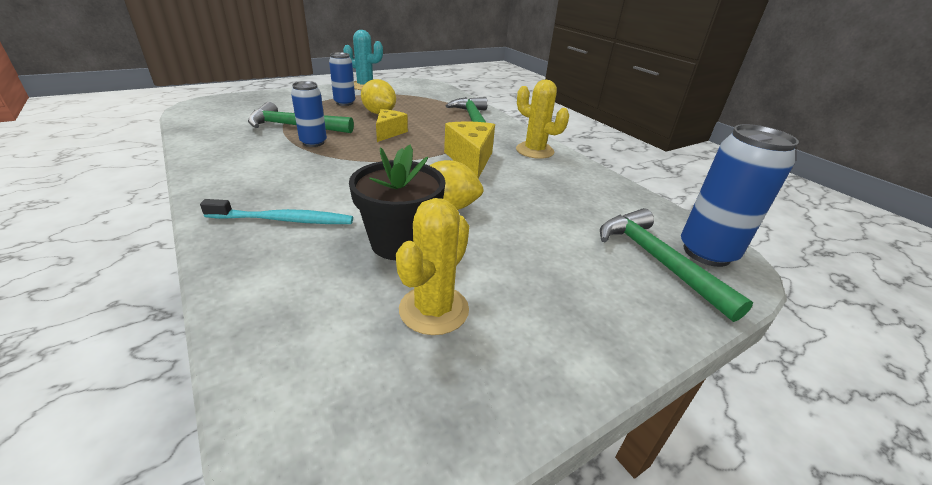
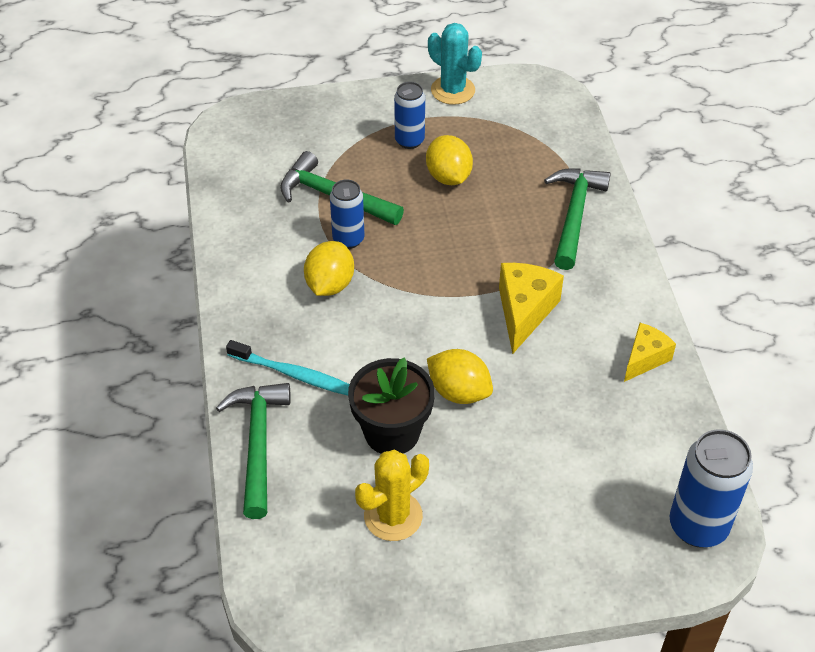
camera: 25 degrees right, 15 degrees up
yellow cheese [376,109,408,142] -> yellow cheese moved to [624,323,676,382]
yellow cactus [516,79,569,159] -> none
green hammer [600,208,753,322] -> green hammer moved to [216,383,291,519]
none -> yellow lemon [304,241,354,296]

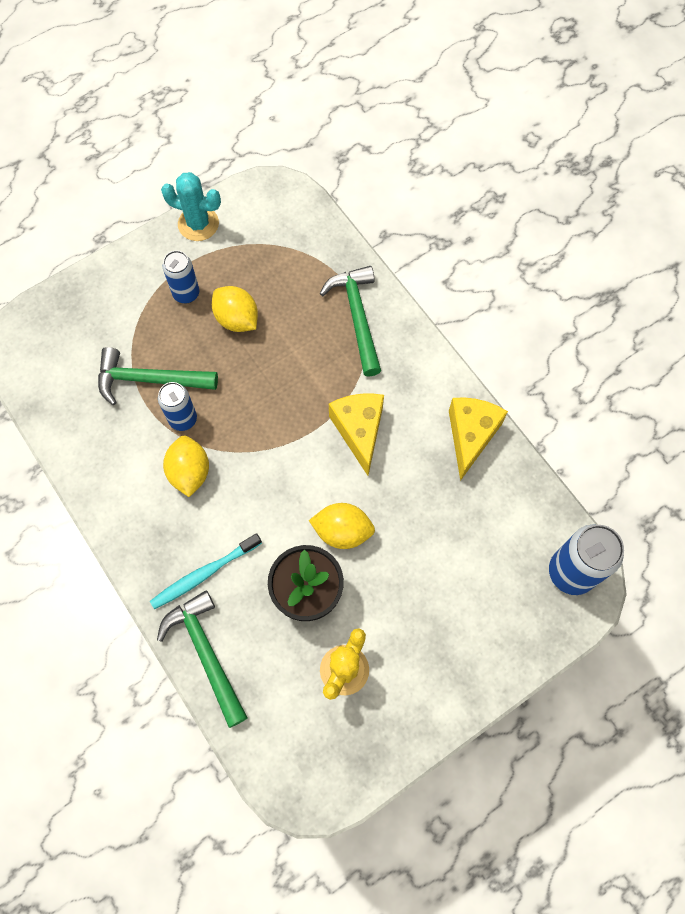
camera: 25 degrees left, 20 degrees up
turquoise toothbrush [226,340,350,395] -> turquoise toothbrush turned 150 degrees clockwise [150,533,262,609]
yellow cheese [624,323,676,382] -> yellow cheese [449,397,508,481], size x1.53

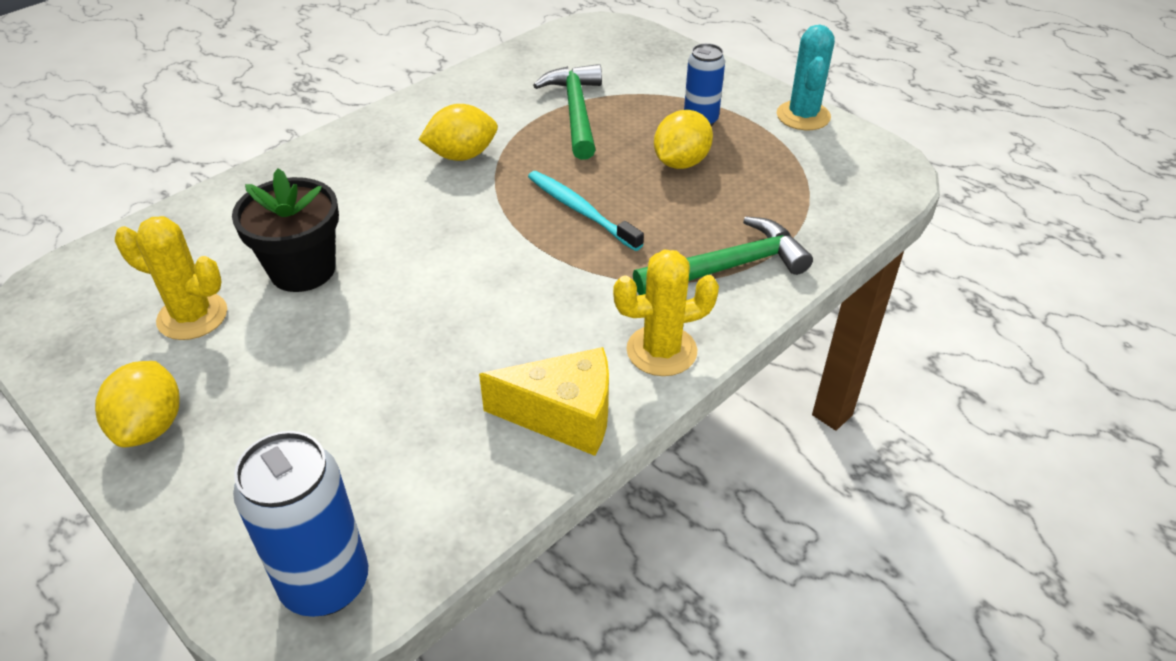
camera: 80 degrees right, 25 degrees down
turquoise toothbrush [150,533,262,609] -> turquoise toothbrush moved to [528,171,644,251]
green hammer [157,590,248,728] -> none
blue can [158,382,197,431] -> none
yellow lemon [309,503,375,549] -> yellow lemon moved to [95,361,180,447]
yellow cheese [329,393,384,476] -> none
none -> yellow cactus [613,249,719,376]

